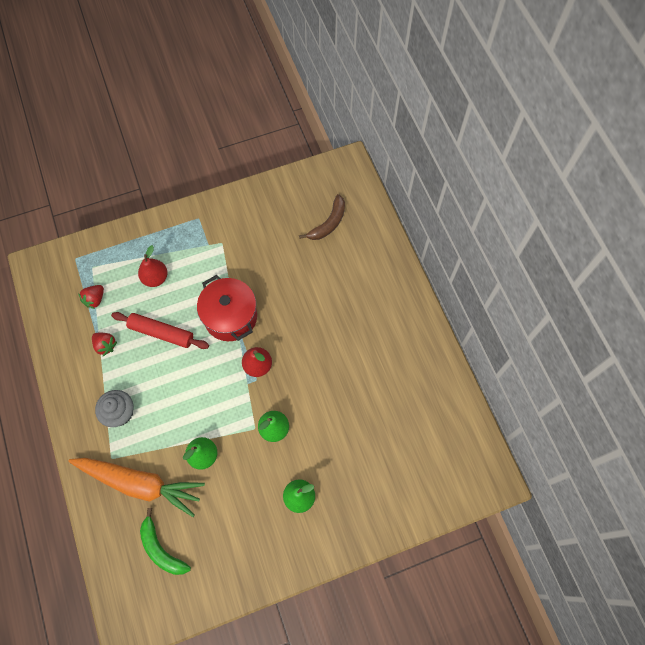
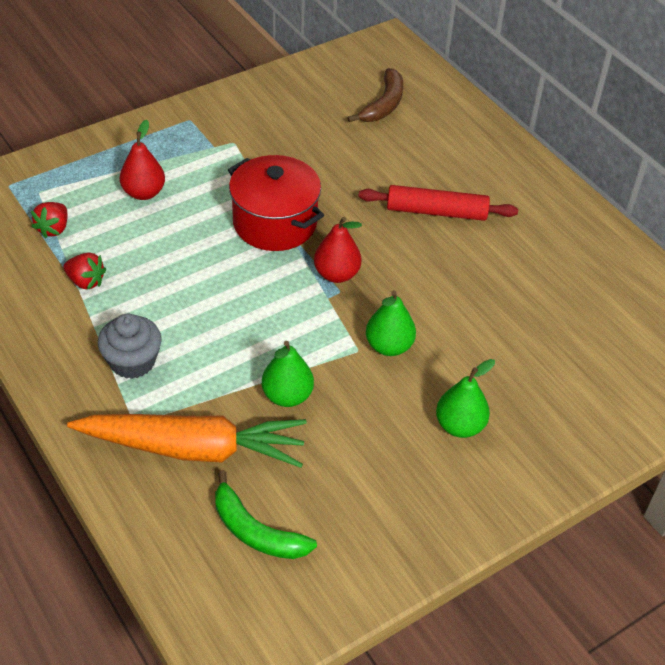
camera: 15 degrees left, 20 degrees down
red rolling pin [111,312,209,349] -> red rolling pin moved to [359,185,518,221]

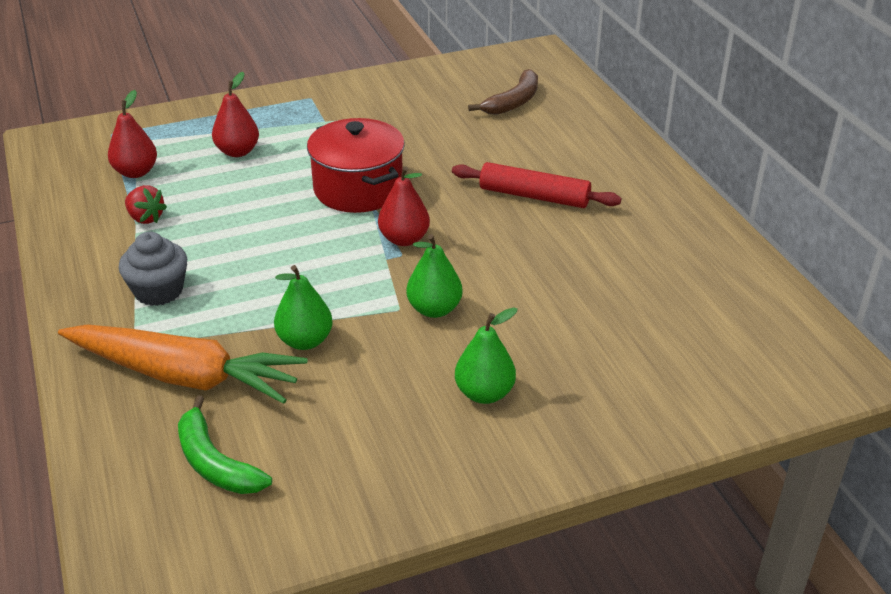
camera: 15 degrees right, 10 degrees down
red strawberry [31,202,68,238] -> red pear [108,90,157,178]

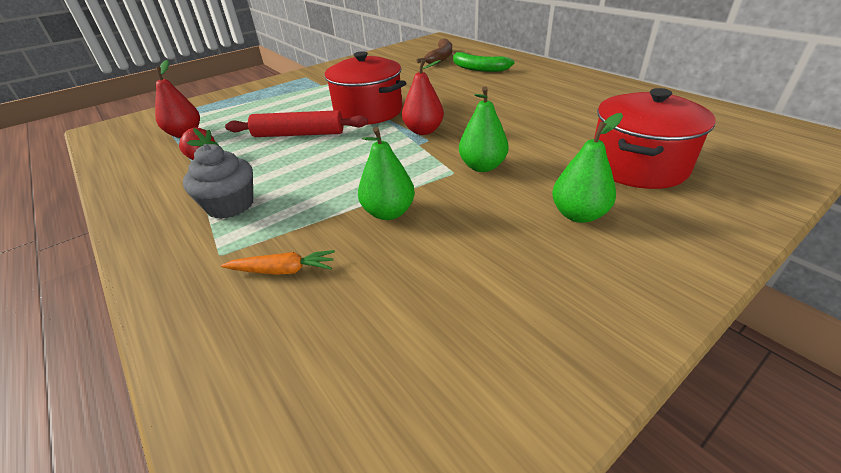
camera: 15 degrees left, 0 degrees up
orange carrot [58,325,307,404] -> orange carrot [221,250,335,275], size x0.40
green banana [178,395,272,494] -> green banana moved to [452,52,514,72]
red pear [212,72,259,157] -> none
red rolling pin [452,162,621,208] -> red rolling pin moved to [225,110,368,137]
none -> red pot [594,88,716,189]

